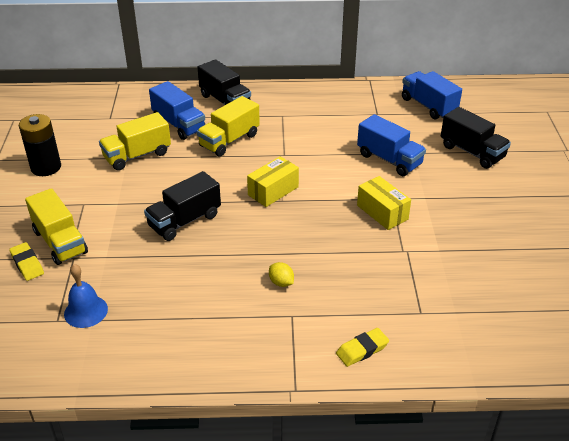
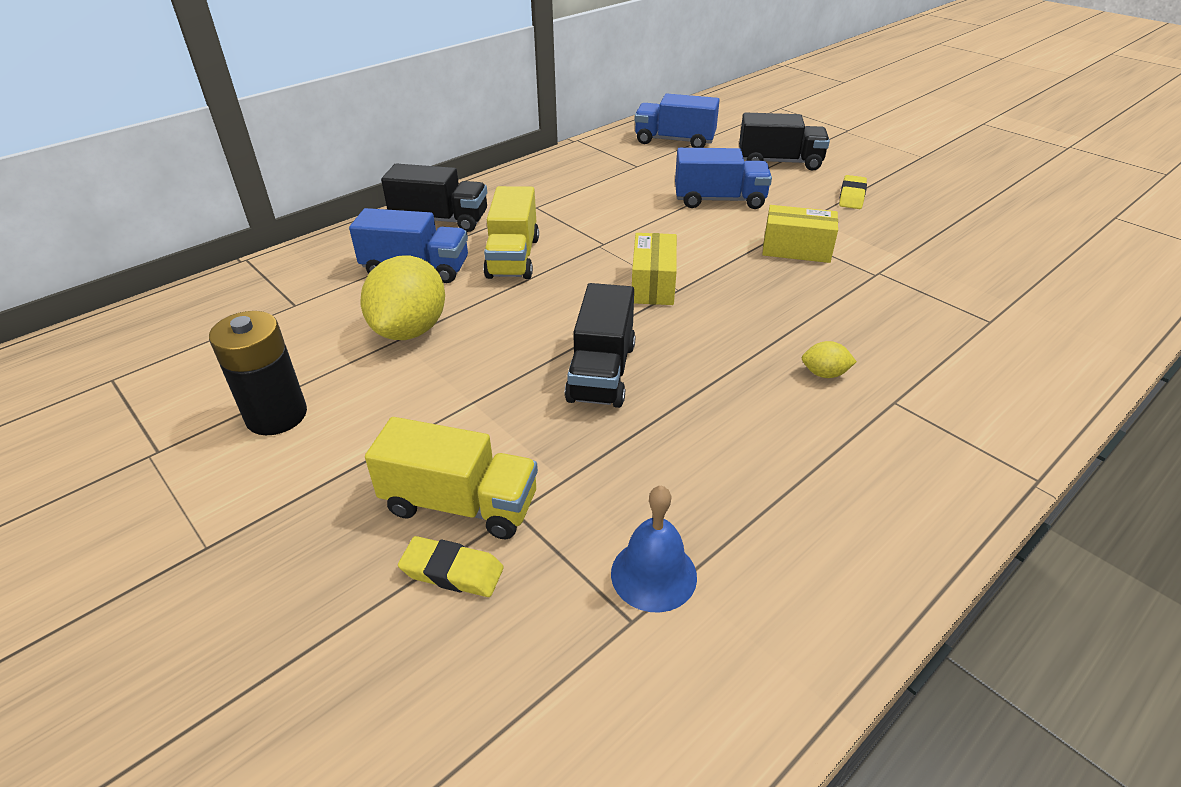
camera: 40 degrees left, 0 degrees up
yellow truck [99,112,171,171] -> yellow lemon [361,255,445,340]
yellow eraser [336,328,389,367] -> yellow eraser moved to [839,175,867,209]

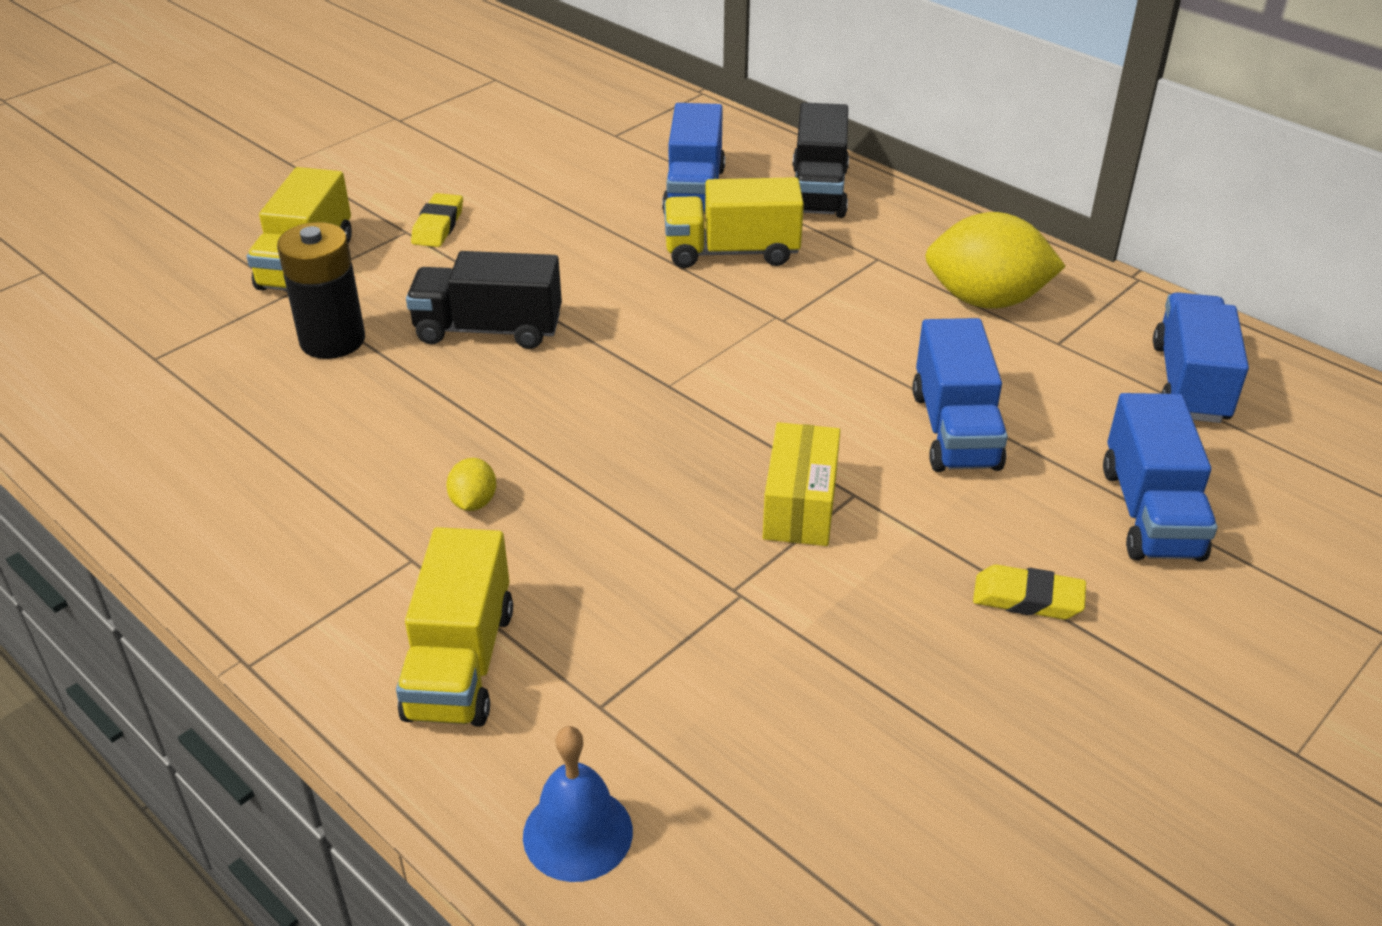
camera: 85 degrees right, 0 degrees up
black battery [209,311,307,435] -> black battery moved to [277,222,365,359]
yellow lemon [361,255,445,340] -> yellow lemon moved to [925,212,1066,309]
yellow eraser [398,536,504,597] -> yellow eraser moved to [411,193,463,247]
blue bell [611,486,697,613] -> blue bell moved to [523,726,633,882]
yellow box [632,233,677,305] -> none
black truck [739,112,830,171] -> blue truck [1103,393,1218,562]
none -> yellow truck [396,527,513,727]

